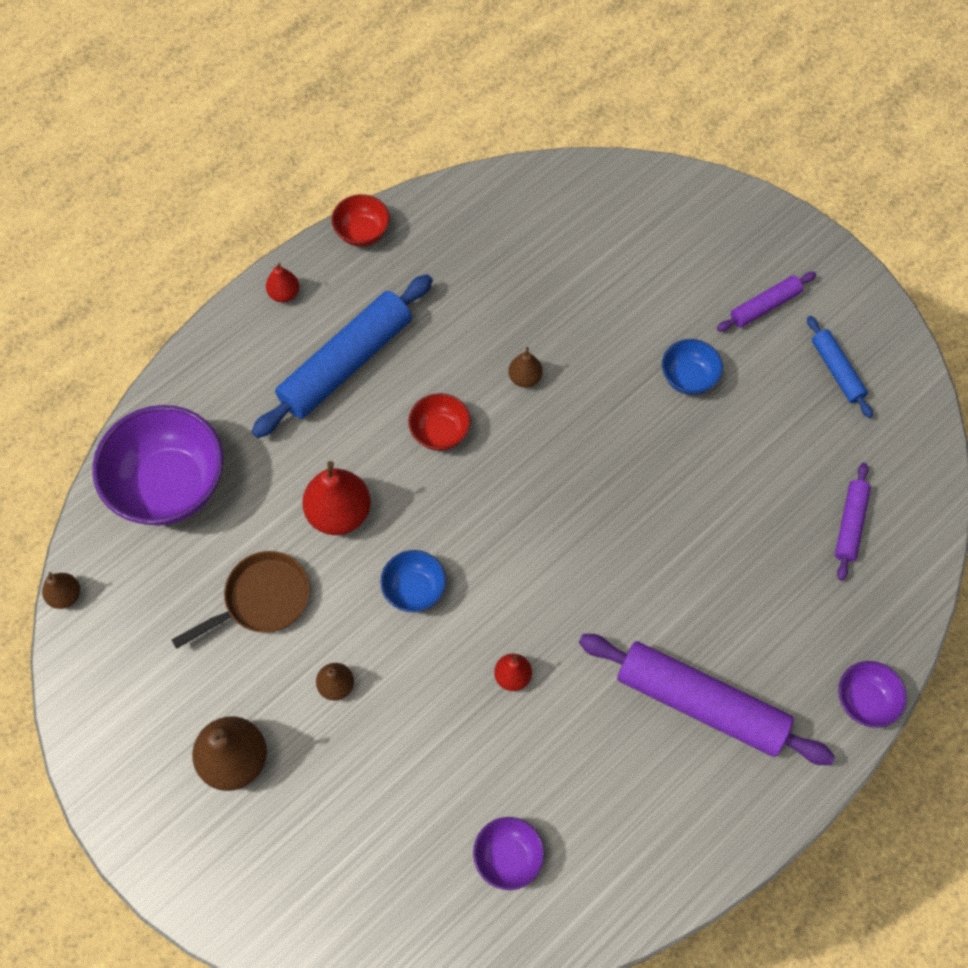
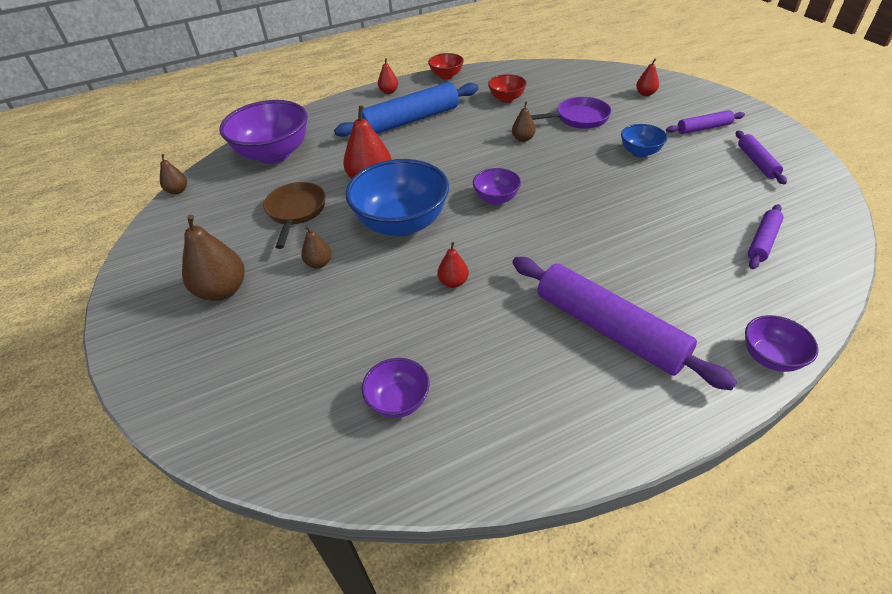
camera: 20 degrees right, 20 degrees down
brown pan [172,551,310,649] -> brown pan turned 75 degrees counterclockwise [263,182,326,249]
blue bowl [380,550,446,612] -> blue bowl [345,159,449,236], size x2.01
red bowl [408,393,471,451] -> red bowl moved to [488,74,527,103]
blue rolling pin [807,316,873,418] -> purple rolling pin [736,131,787,184]
none -> purple bowl [473,168,521,205]
none -> purple pan [531,97,612,129]
none -> red pear [636,58,659,96]

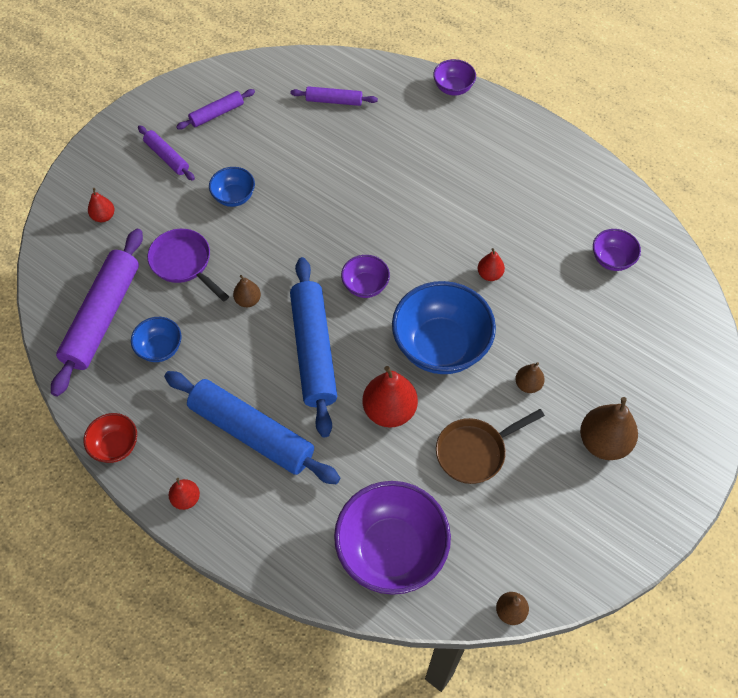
camera: 120 degrees left, 15 degrees up
red bowl [488,74,527,103] -> blue bowl [131,317,182,362]
purple rolling pin [512,257,737,390] -> purple rolling pin moved to [51,229,143,396]
none -> blue rolling pin [290,257,337,437]

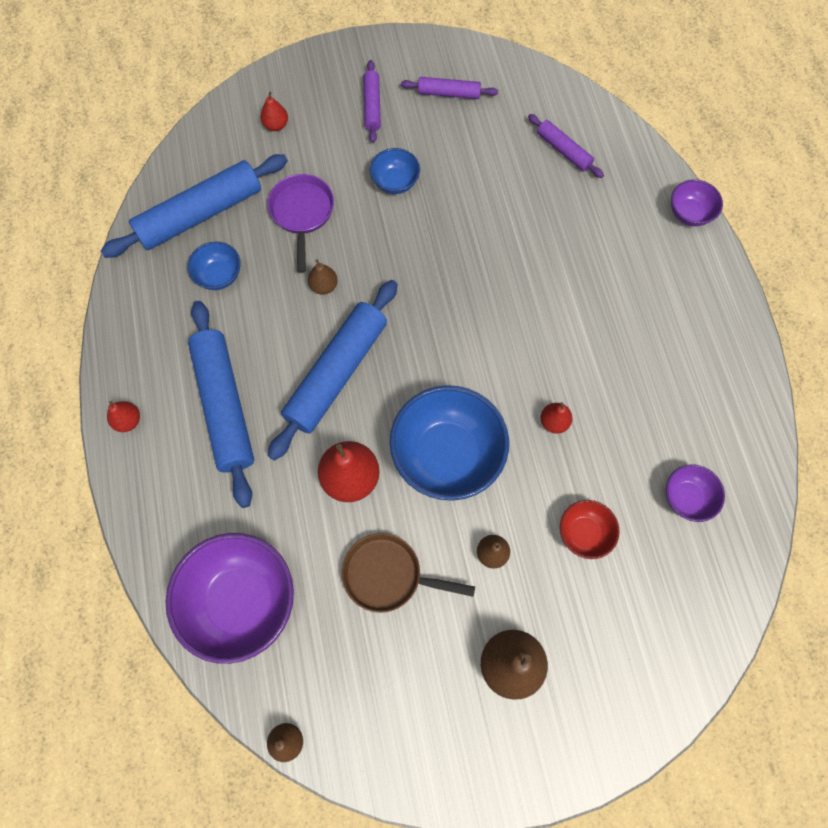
camera: 40 degrees right, 10 degrees up
purple rolling pin [51,229,143,396] -> blue rolling pin [101,154,288,258]
red bowl [84,413,137,463] -> red bowl moved to [560,500,620,559]
purple bowl [341,255,390,298] -> none

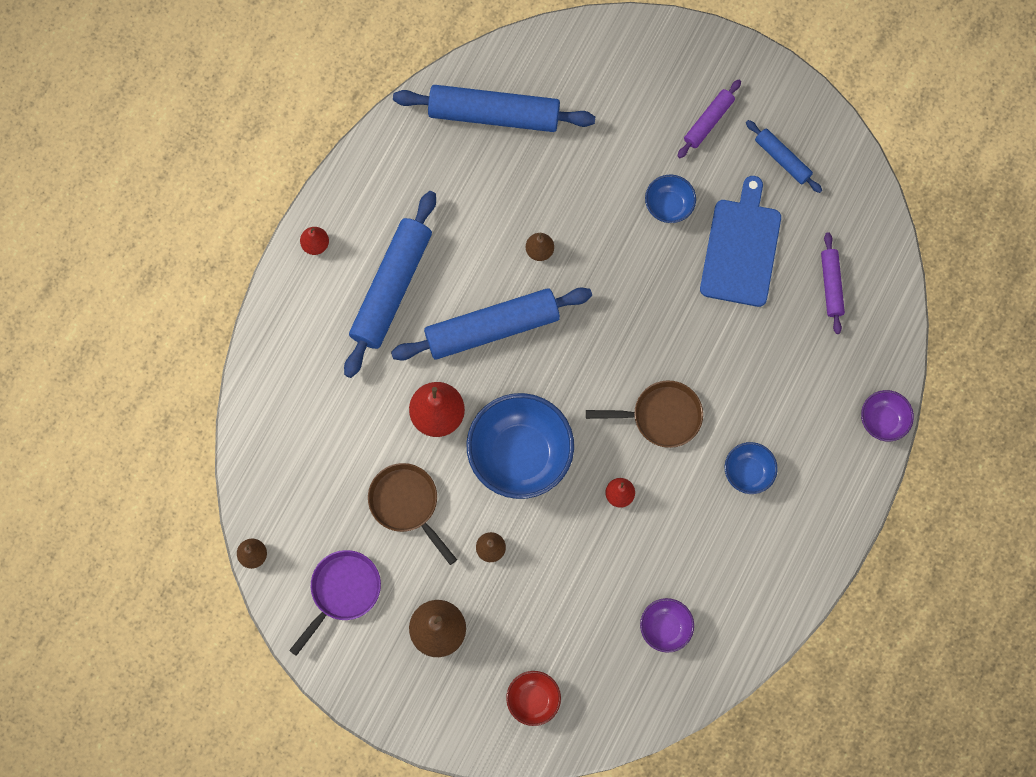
camera: 40 degrees right, 5 degrees up
purple bowl [166,533,294,664] -> none
blue bowl [187,242,241,290] -> blue bowl moved to [725,442,778,494]
red pear [260,92,288,131] -> none
purple pan [268,174,334,273] -> purple pan moved to [289,550,381,656]
purple rolling pin [401,77,498,99] -> blue rolling pin [746,120,822,193]
red bowl [560,500,620,559] -> red bowl moved to [506,671,561,726]
none -> brown pan [586,380,703,448]
none -> blue cutting board [700,176,781,307]

